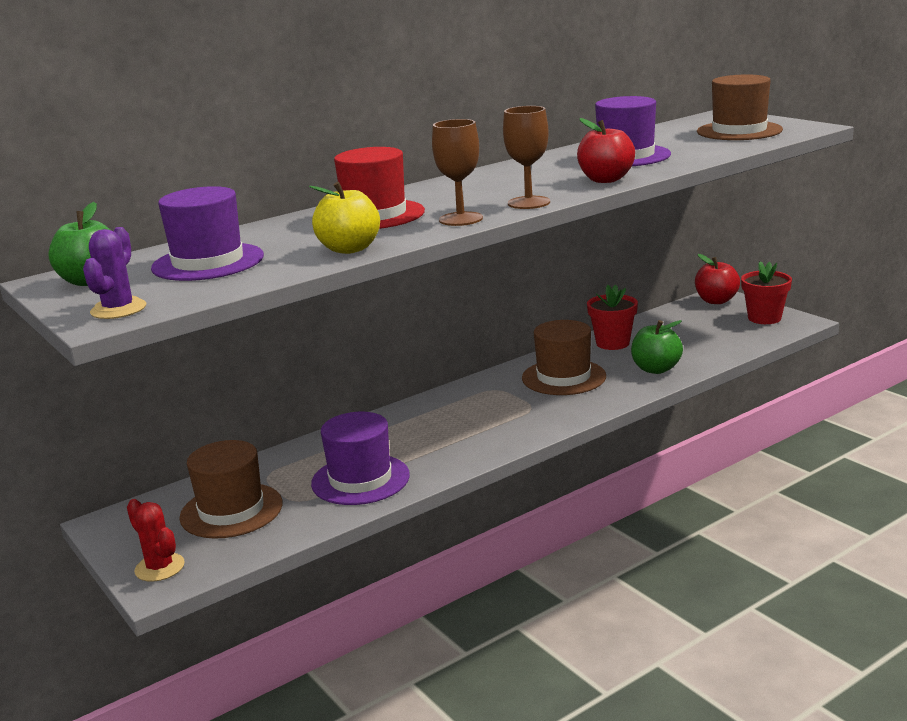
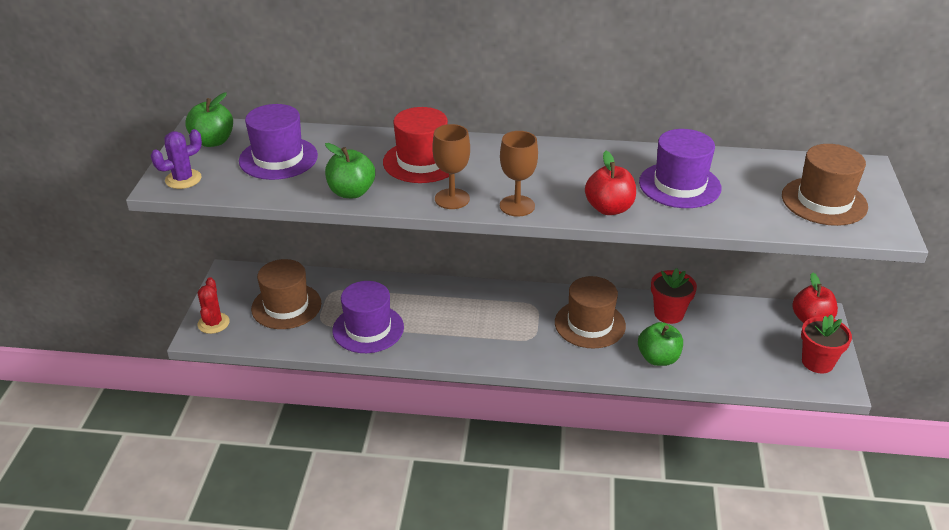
camera: 40 degrees right, 15 degrees up
yellow apple [309,182,380,254] -> green apple [325,143,375,198]

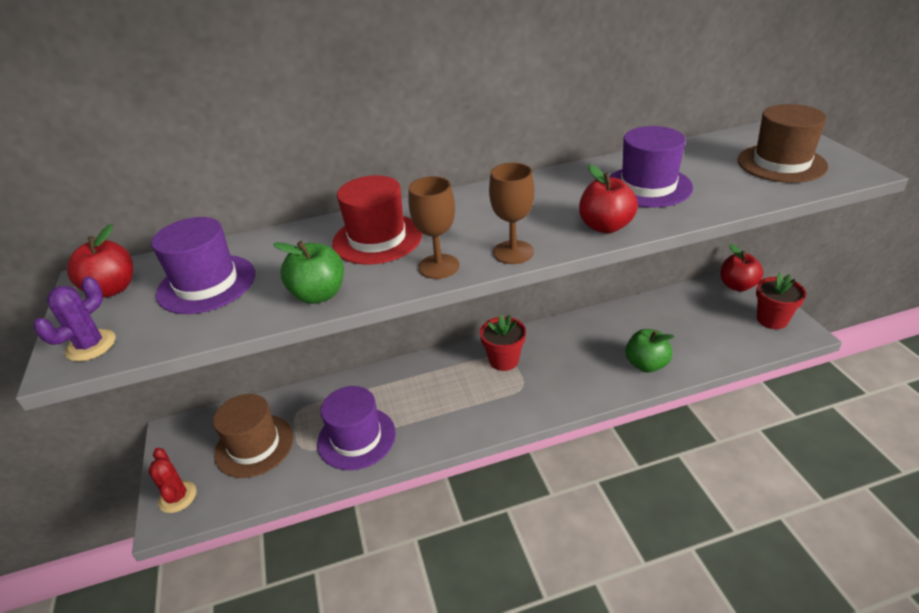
camera: 20 degrees left, 0 degrees up
green apple [185,92,233,147] -> red apple [67,224,133,298]
brown hat [555,276,626,348] -> none
red flower pot [651,268,697,324] -> red flower pot moved to [480,315,526,371]

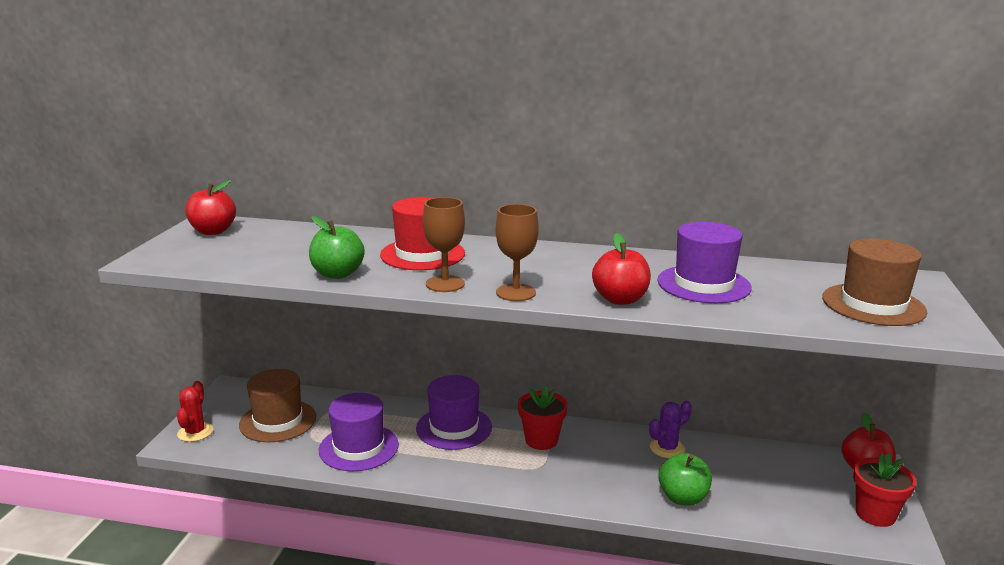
camera: 25 degrees right, 15 degrees down
purple cactus [34,276,115,362] -> purple cactus moved to [649,401,692,458]
purple hat [151,217,255,314] -> purple hat moved to [416,375,492,450]

